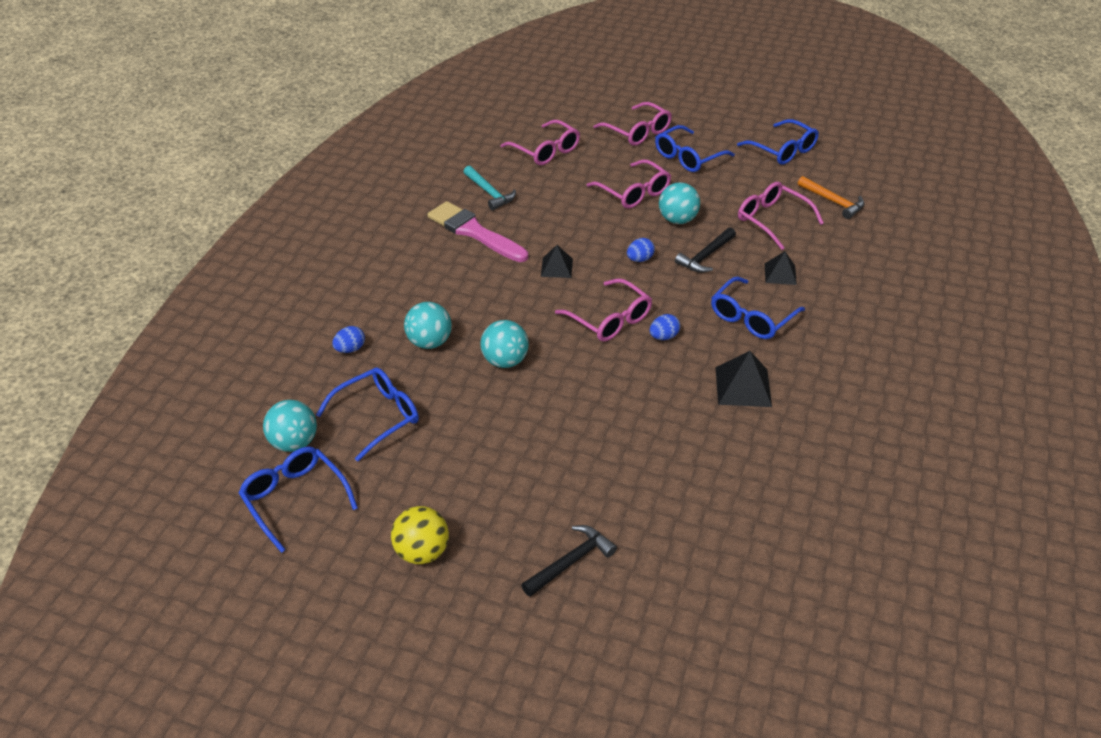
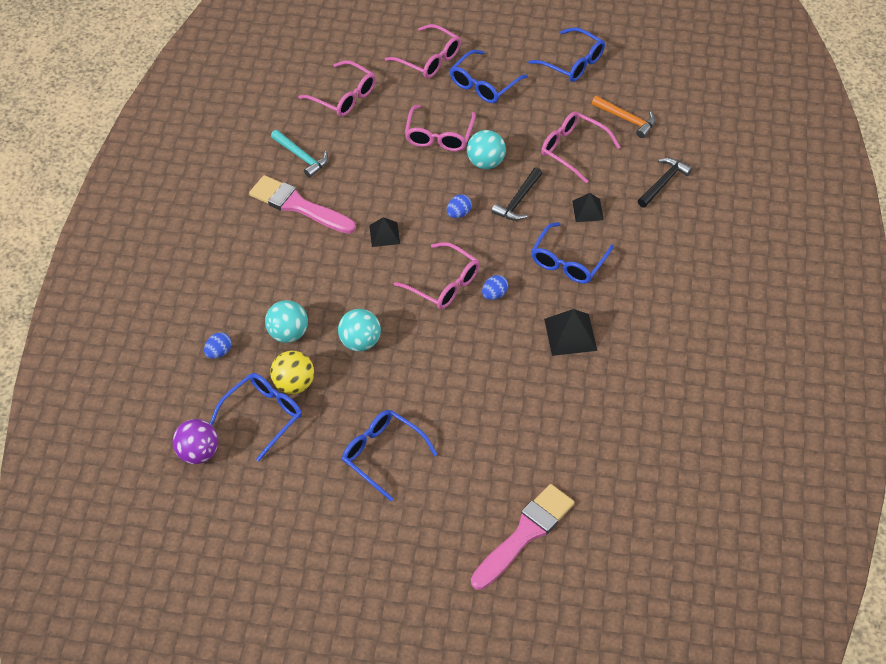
camera: 10 degrees left, 10 degrees up
blue glasses [239,447,358,553] -> blue glasses moved to [342,410,437,501]
turquoise ball [263,400,317,452] -> purple ball [173,419,218,464]
yellow ball [391,506,449,564] -> yellow ball moved to [270,351,314,394]
black hammer [521,525,617,597] -> black hammer moved to [638,158,693,208]
pink glasses [586,159,671,208] -> pink glasses turned 60 degrees clockwise [405,104,476,151]
none -> pink brush [471,484,575,590]

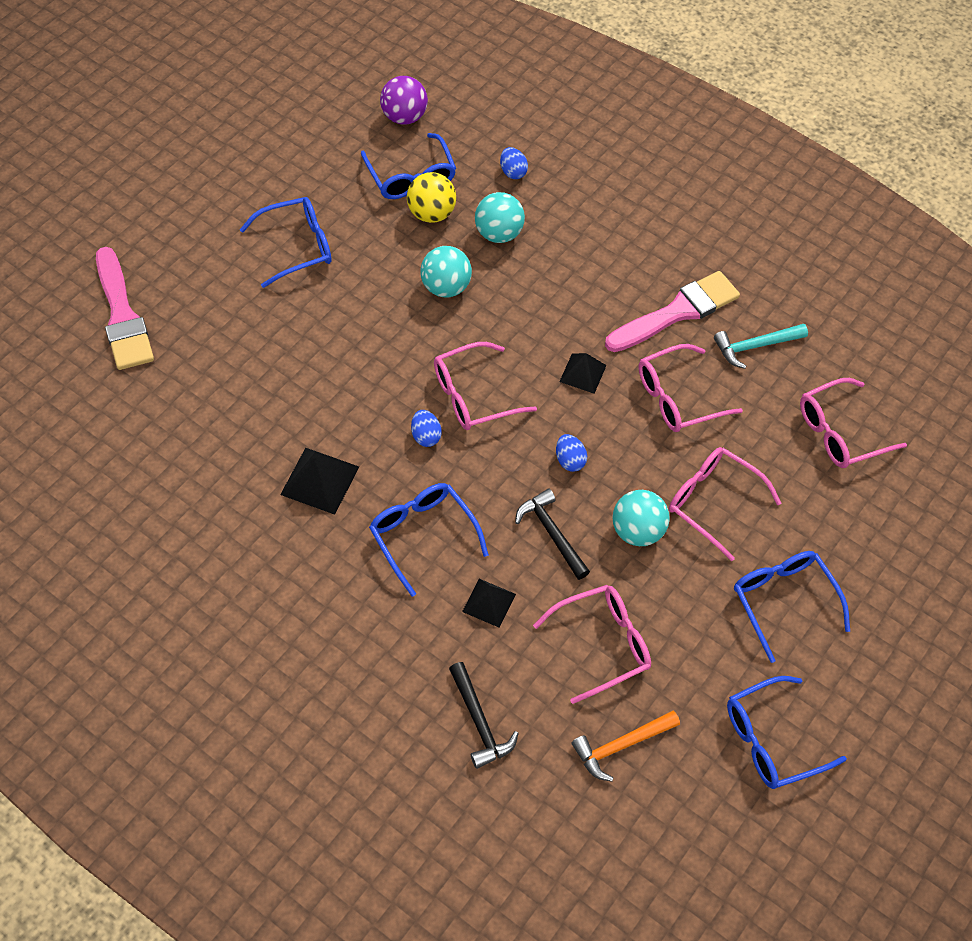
camera: 115 degrees right, 5 degrees up
pink glasses [385,24,461,78] -> pink glasses moved to [639,344,743,432]

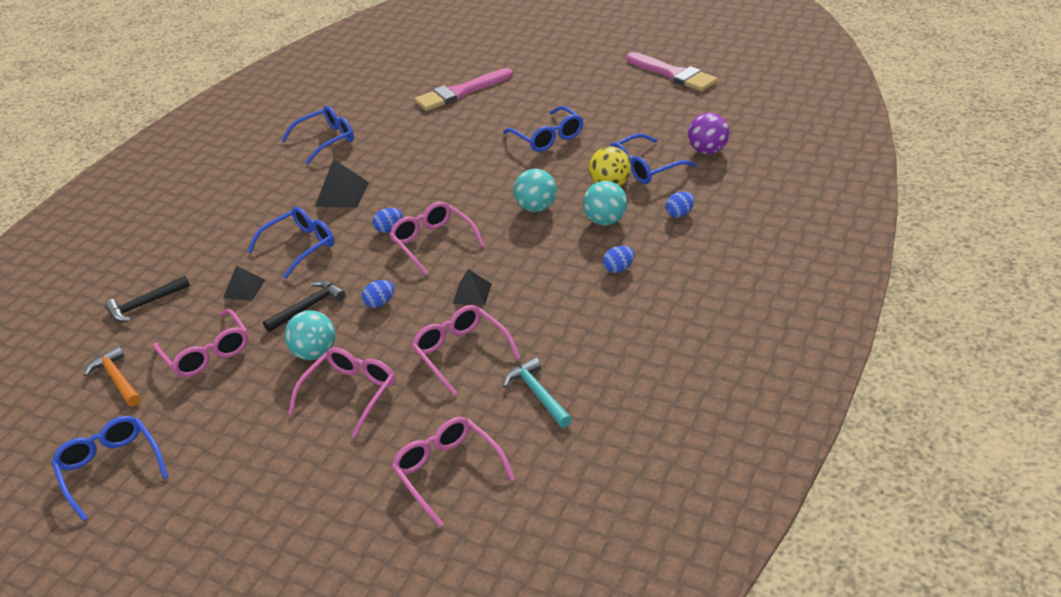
camera: 85 degrees right, 20 degrees down
pink brush [605,271,740,352] -> pink brush moved to [627,52,718,92]
blue glasses [734,551,850,663] -> blue glasses moved to [281,106,354,164]
none -> blue egg [603,246,635,273]

